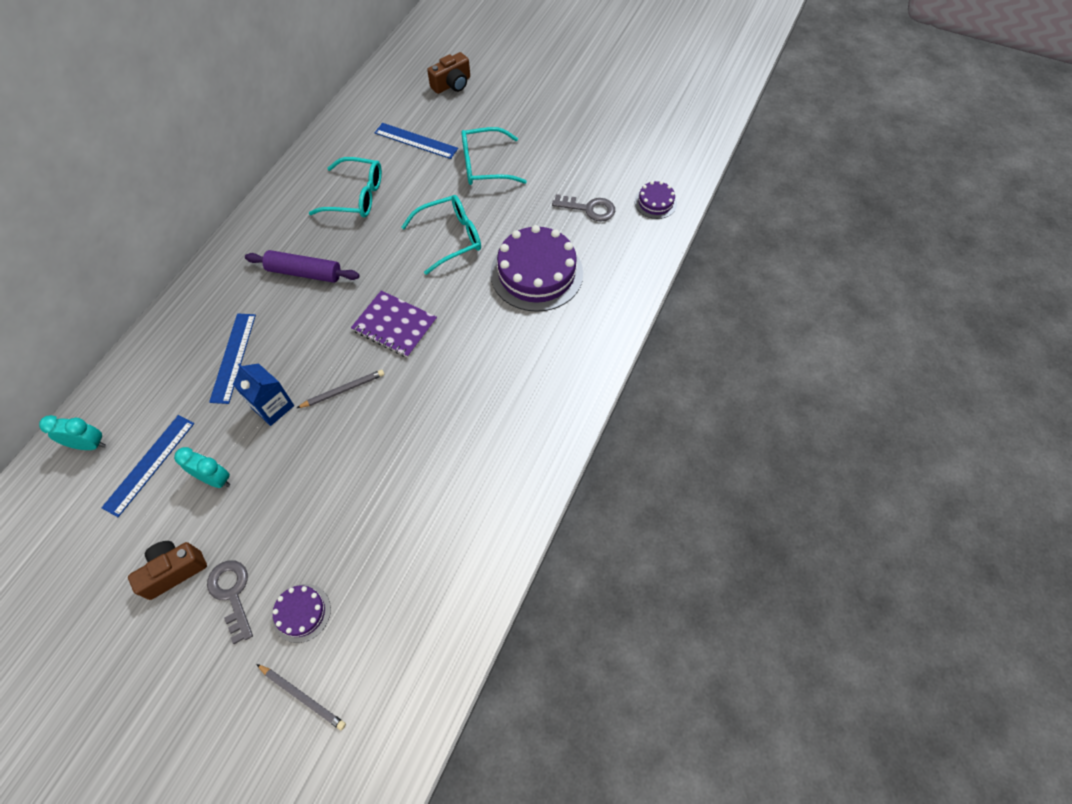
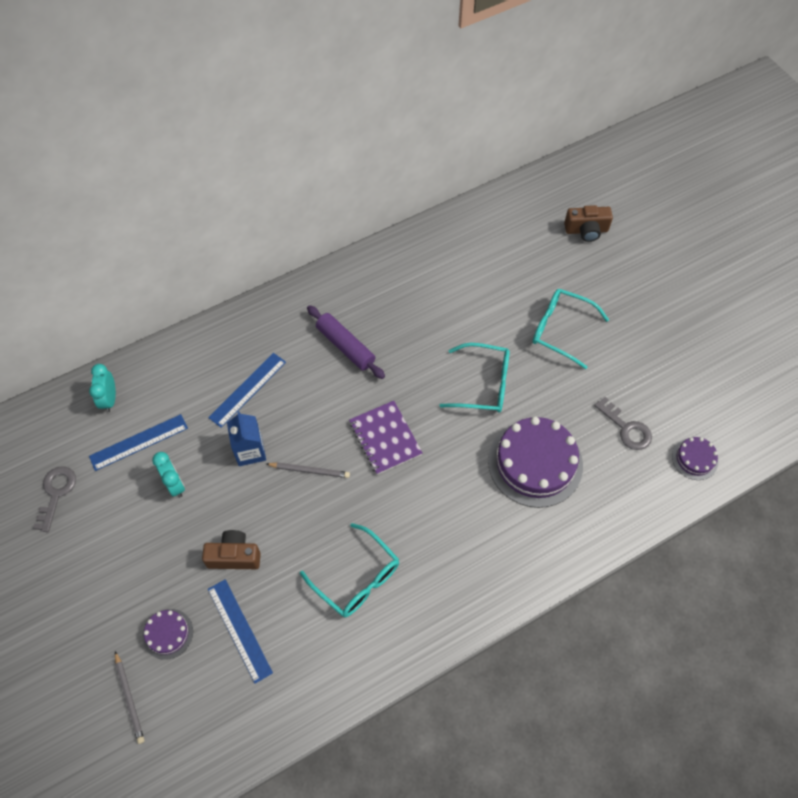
camera: 35 degrees right, 0 degrees up
turquoise clock [39,415,106,450] -> turquoise clock turned 135 degrees counterclockwise [89,364,116,412]
brown camera [128,541,207,600] -> brown camera moved to [202,530,261,569]
grey key [207,560,253,644] -> grey key moved to [33,466,76,532]
turquoise glasses [309,157,382,218] -> turquoise glasses moved to [300,523,399,617]
blue ruler [375,123,458,159] -> blue ruler moved to [208,579,273,684]

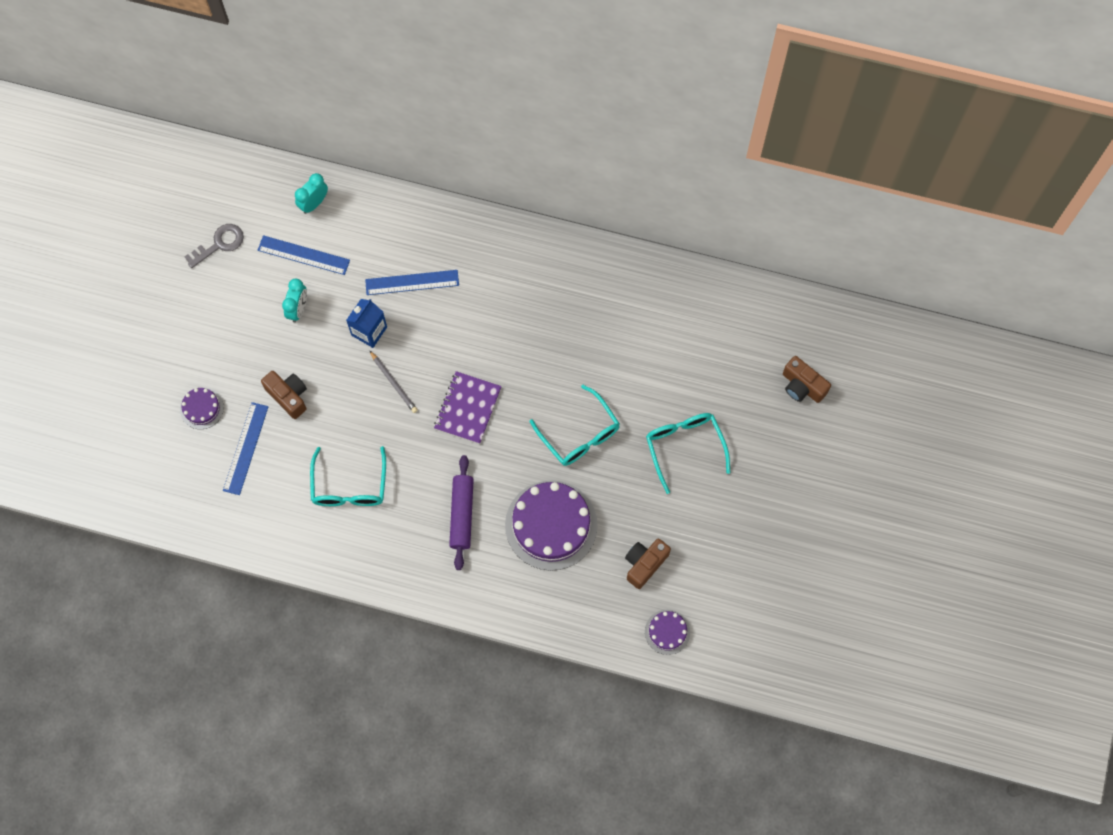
camera: 45 degrees right, 10 degrees up
grey pencil [115,651,144,744] -> none
purple rolling pin [307,305,385,379] -> purple rolling pin moved to [449,455,474,570]
grey key [594,397,652,450] -> brown camera [625,539,671,589]

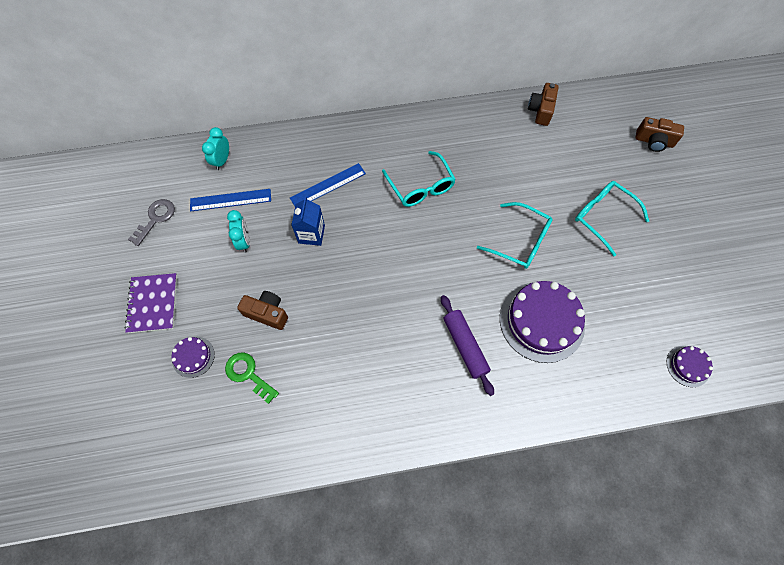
camera: 25 degrees left, 5 degrees down
blue ruler [223,402,268,495] -> green key [225,352,279,404]
turquoise glasses [310,446,386,506] -> turquoise glasses moved to [382,151,456,207]
grey pencil [369,350,418,413] -> none
purple notebook [434,371,502,444] -> purple notebook moved to [124,273,177,333]
brown camera [625,539,671,589] -> brown camera moved to [528,83,559,126]

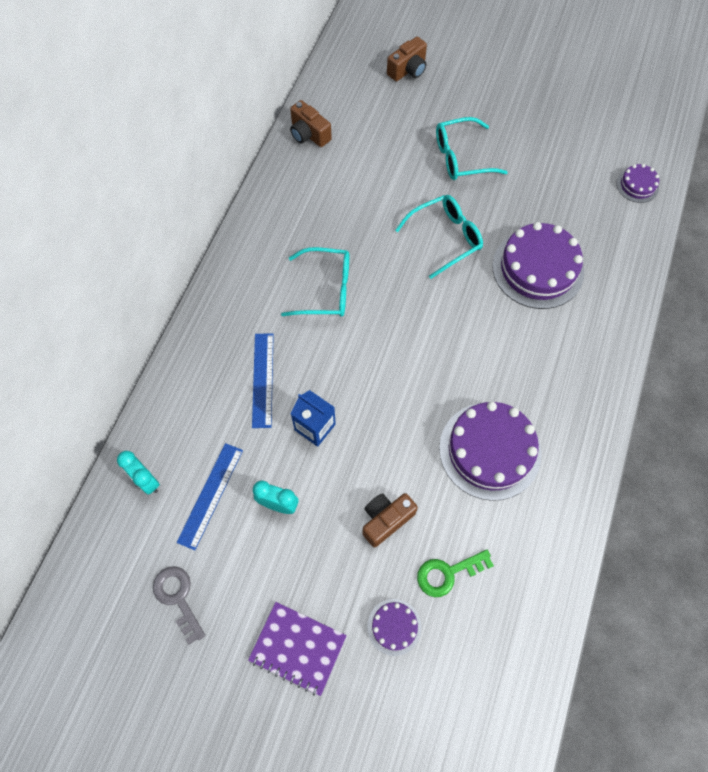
camera: 60 degrees left, 0 degrees up
purple rolling pin [441,295,494,396] -> none
none -> purple cake [439,402,541,501]

